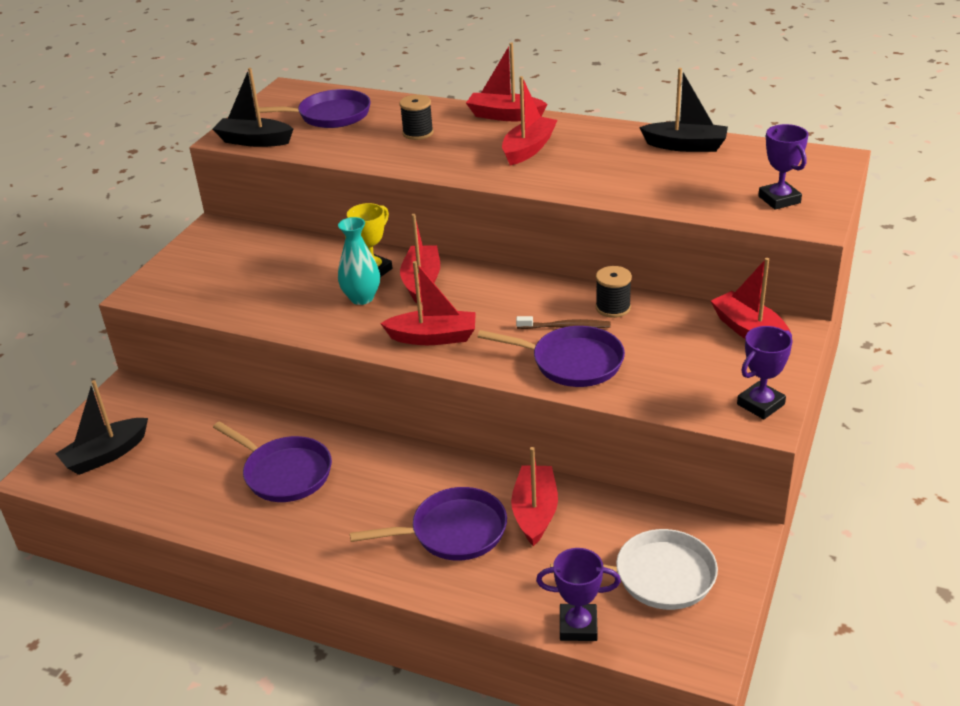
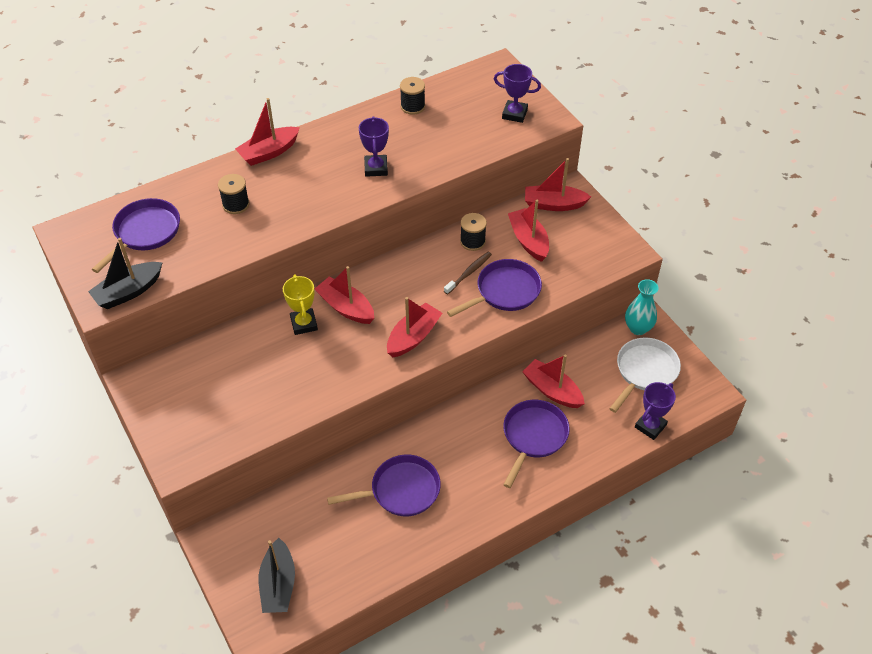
camera: 55 degrees left, 15 degrees up
turquoise vase [338,217,380,305] -> turquoise vase moved to [625,279,659,335]
red boat [502,76,557,166] -> red boat moved to [508,200,549,262]
black boat [639,68,728,152] -> black spool [400,77,425,115]
purple trophy [737,326,793,419] -> purple trophy moved to [359,116,389,177]

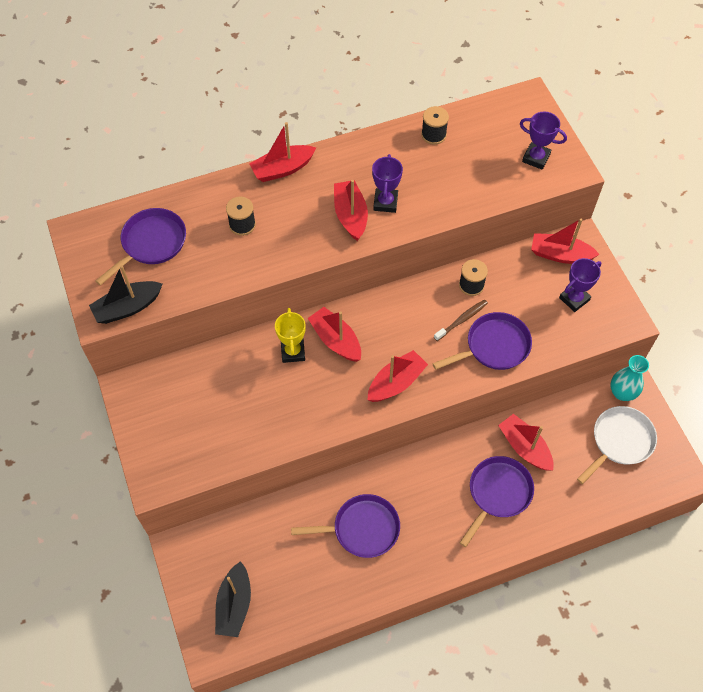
camera: 10 degrees right, 10 degrees up
red boat [508,200,549,262] -> red boat moved to [334,180,368,241]
purple trophy [635,382,676,440] -> purple trophy moved to [559,258,601,312]

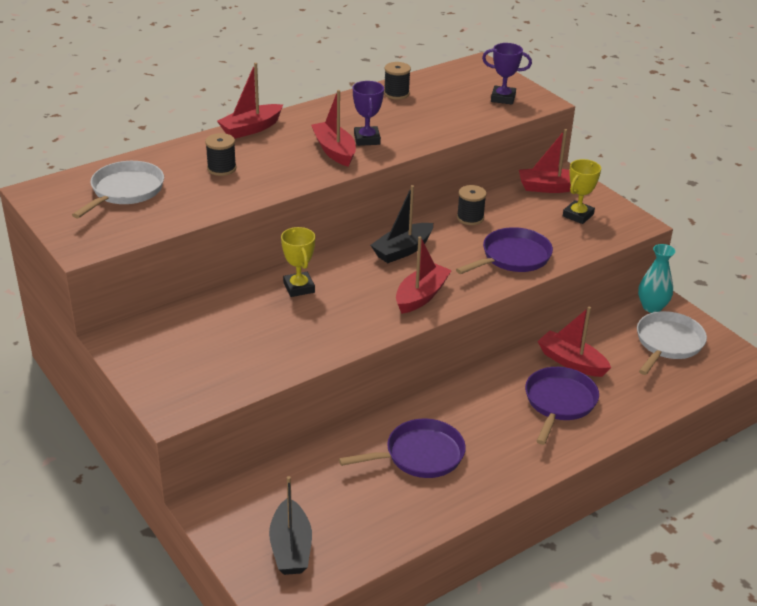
camera: 15 degrees left, 25 degrees down
black boat [89,265,162,324] -> black boat moved to [370,185,433,263]
purple pan [95,208,186,286] -> white pan [72,161,164,218]
red boat [308,307,361,362] -> none
brown toothbrush [434,300,488,341] -> none
purple trophy [559,258,601,312] -> yellow trophy [563,159,601,224]

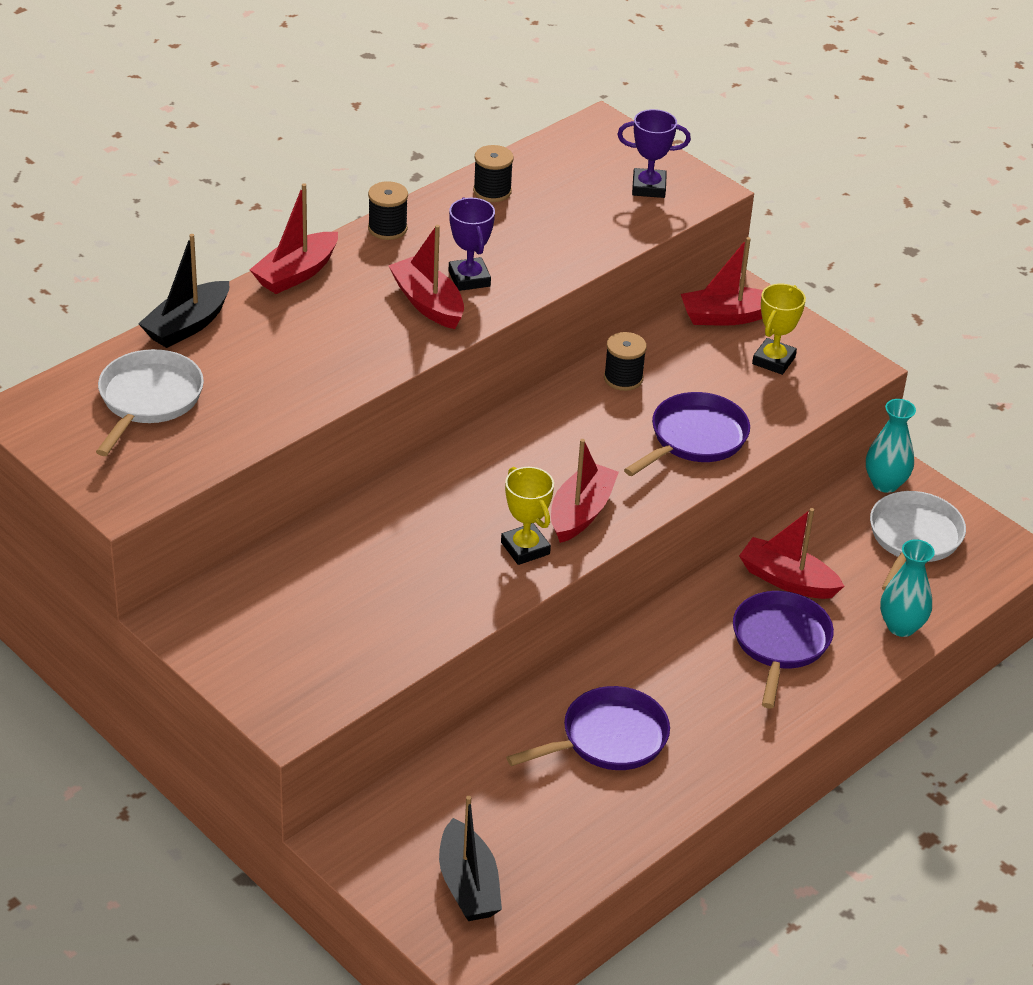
camera: 10 degrees left, 5 degrees up
black spool [205,133,237,176] -> black spool moved to [368,181,408,240]
yellow trophy [281,227,315,297] -> yellow trophy moved to [501,467,554,565]
black boat [370,185,433,263] -> black boat moved to [138,234,229,348]
none -> turquoise vase [880,539,935,637]

